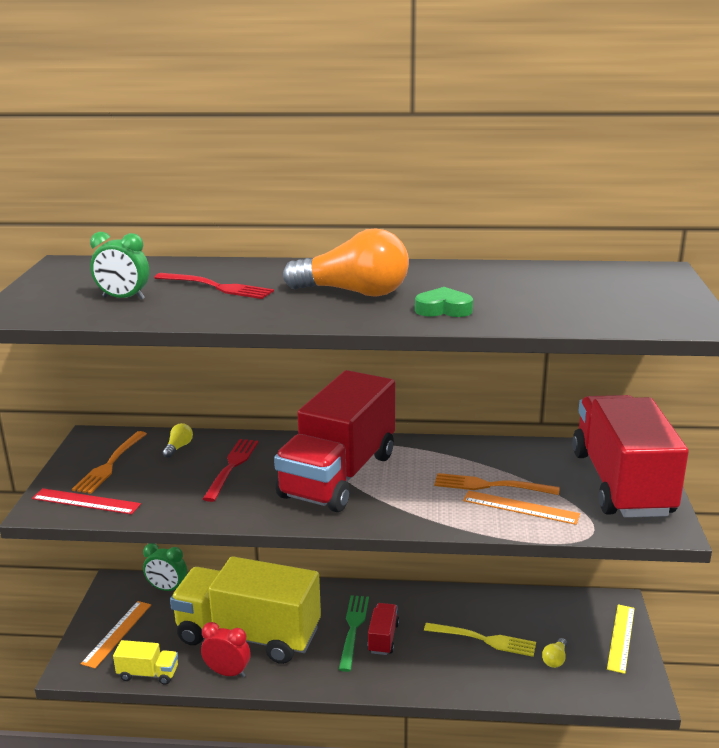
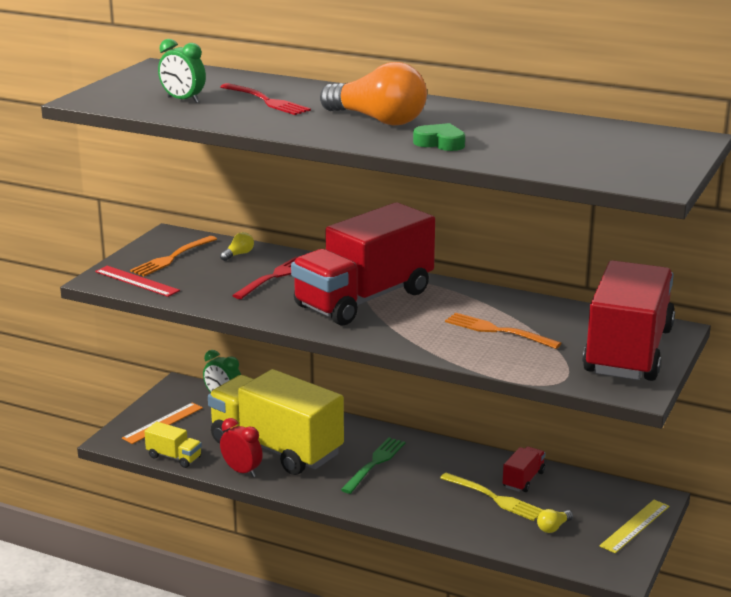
camera: 20 degrees right, 0 degrees up
red truck [367,603,399,655] -> red truck moved to [503,447,545,492]
orange ruler [463,491,580,525] -> none

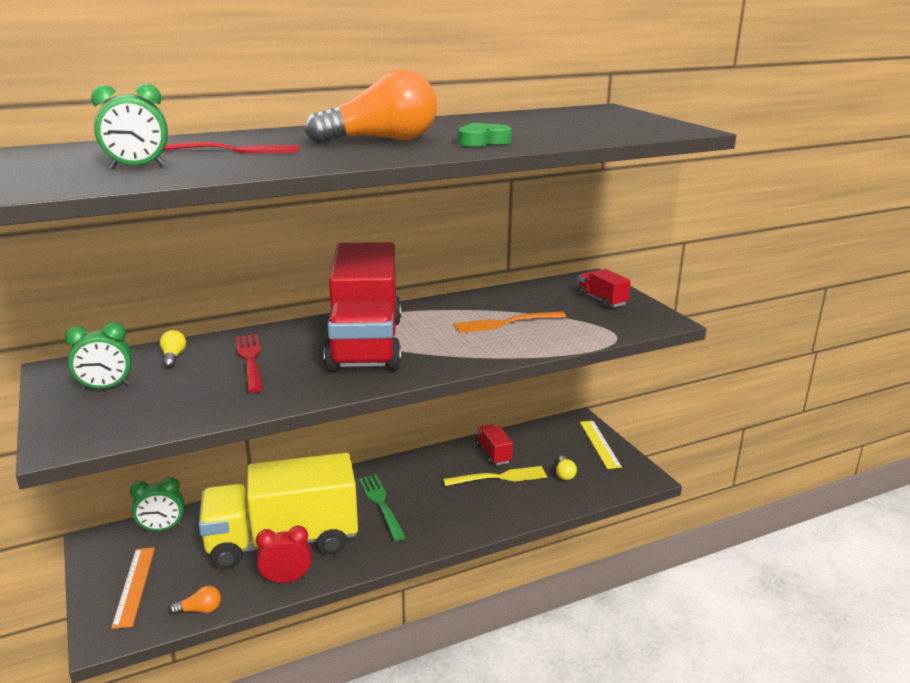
camera: 50 degrees left, 0 degrees up
red ruler [95,266,180,297] -> none
orange fork [130,236,217,276] -> green clock [65,322,132,391]
yellow truck [144,422,202,468] -> orange light bulb [169,586,221,615]
red truck [583,260,675,381] -> red truck [578,269,631,309], size x0.40

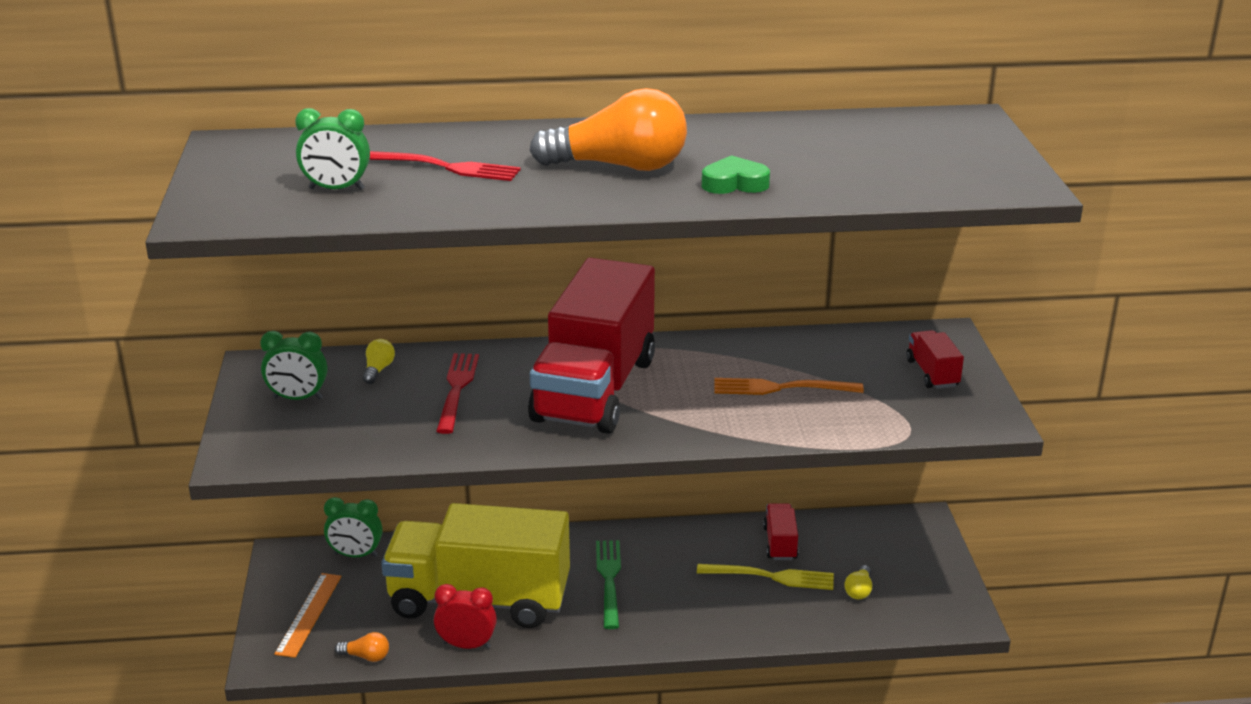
camera: 20 degrees right, 5 degrees up
yellow ruler [580,421,622,469] -> none

